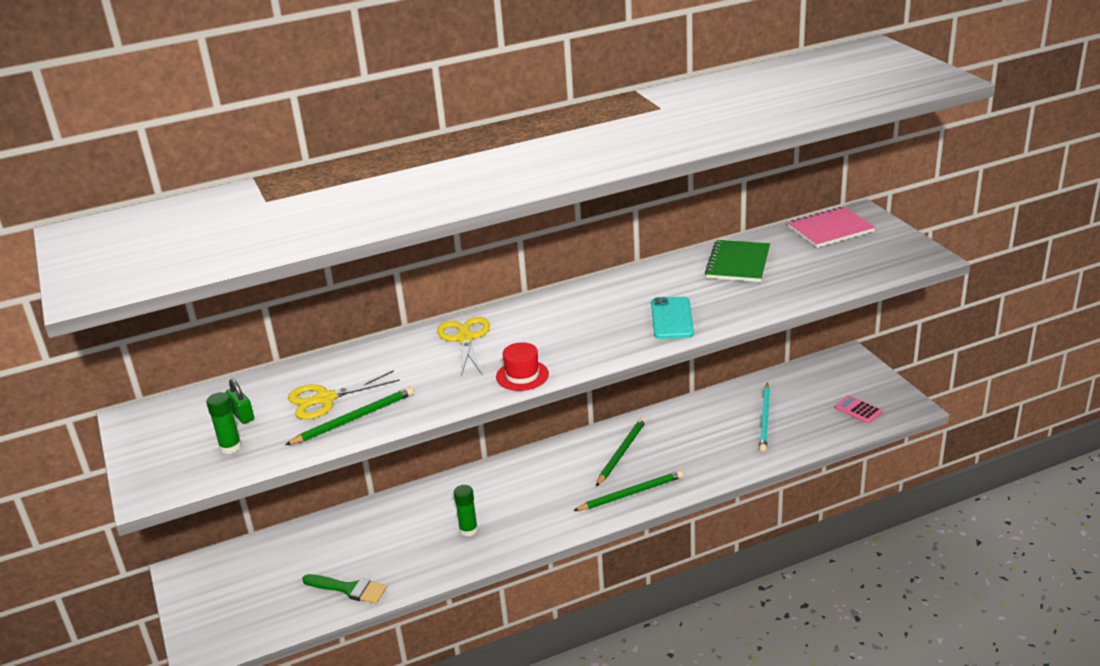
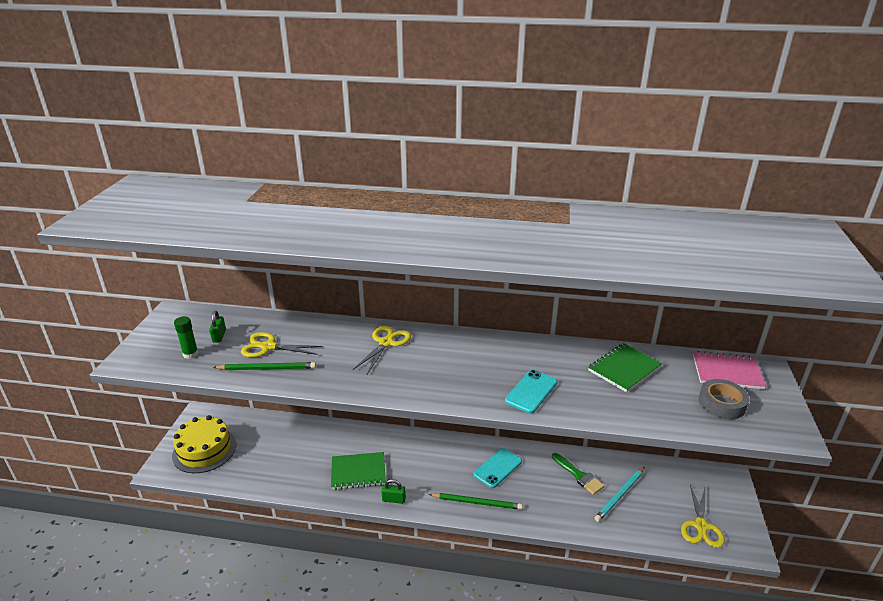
camera: 30 degrees right, 0 degrees up
green brush [302,574,387,604] -> green brush moved to [552,453,604,495]
green glue stick [454,485,478,536] -> green notebook [331,452,386,490]
red hat [496,342,549,391] -> none
green pencil [596,417,646,486] -> turquoise phone [473,448,522,488]
pink calculator [835,395,882,423] -> yellow scissors [681,484,725,548]
none -> yellow cake [172,415,236,473]
none -> green padlock [381,479,406,504]
none -> grey tape [698,379,749,419]

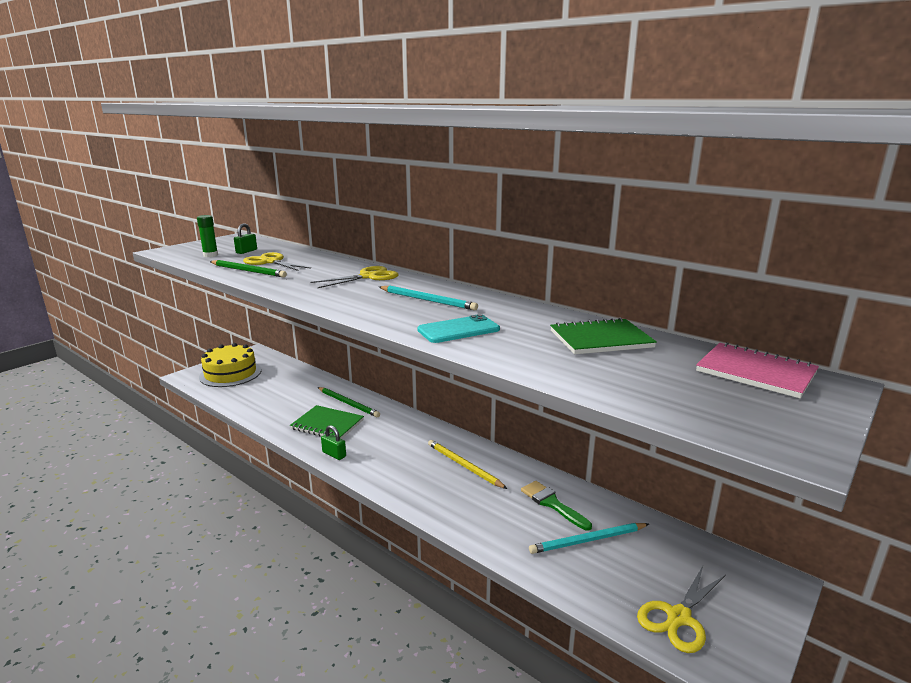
camera: 30 degrees right, 10 degrees down
green pencil [429,493,523,510] -> green pencil moved to [318,387,380,417]
turquoise phone [473,448,522,488] -> yellow pencil [428,440,507,489]
green brush [552,453,604,495] -> green brush turned 150 degrees clockwise [521,481,592,530]
grey tape [698,379,749,419] -> none
none -> turquoise pencil [379,285,478,310]

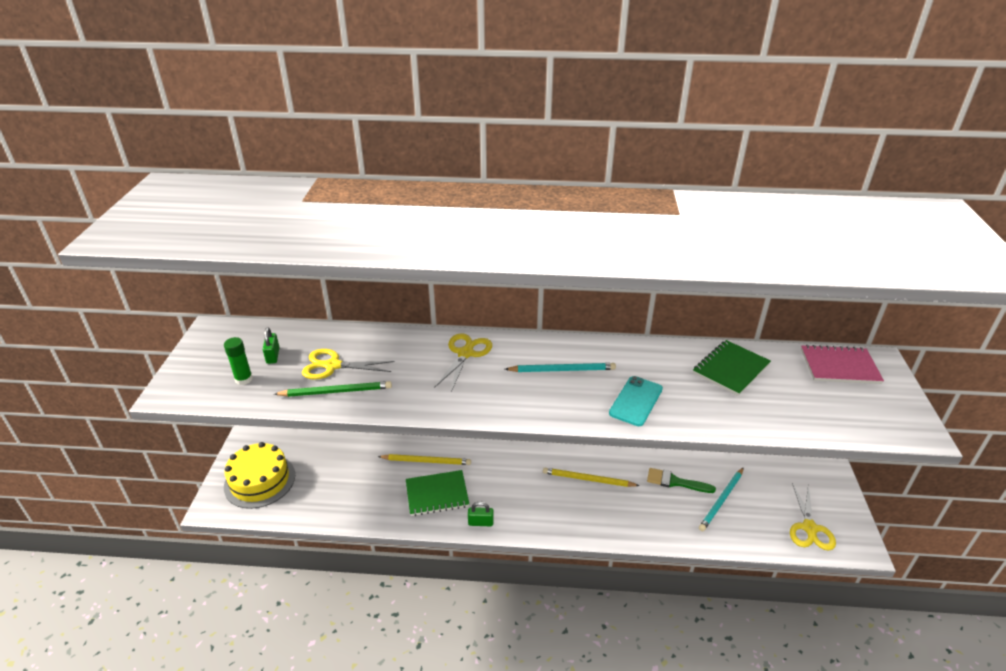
camera: 35 degrees left, 15 degrees up
green pencil [318,387,380,417] -> yellow pencil [378,454,471,465]

